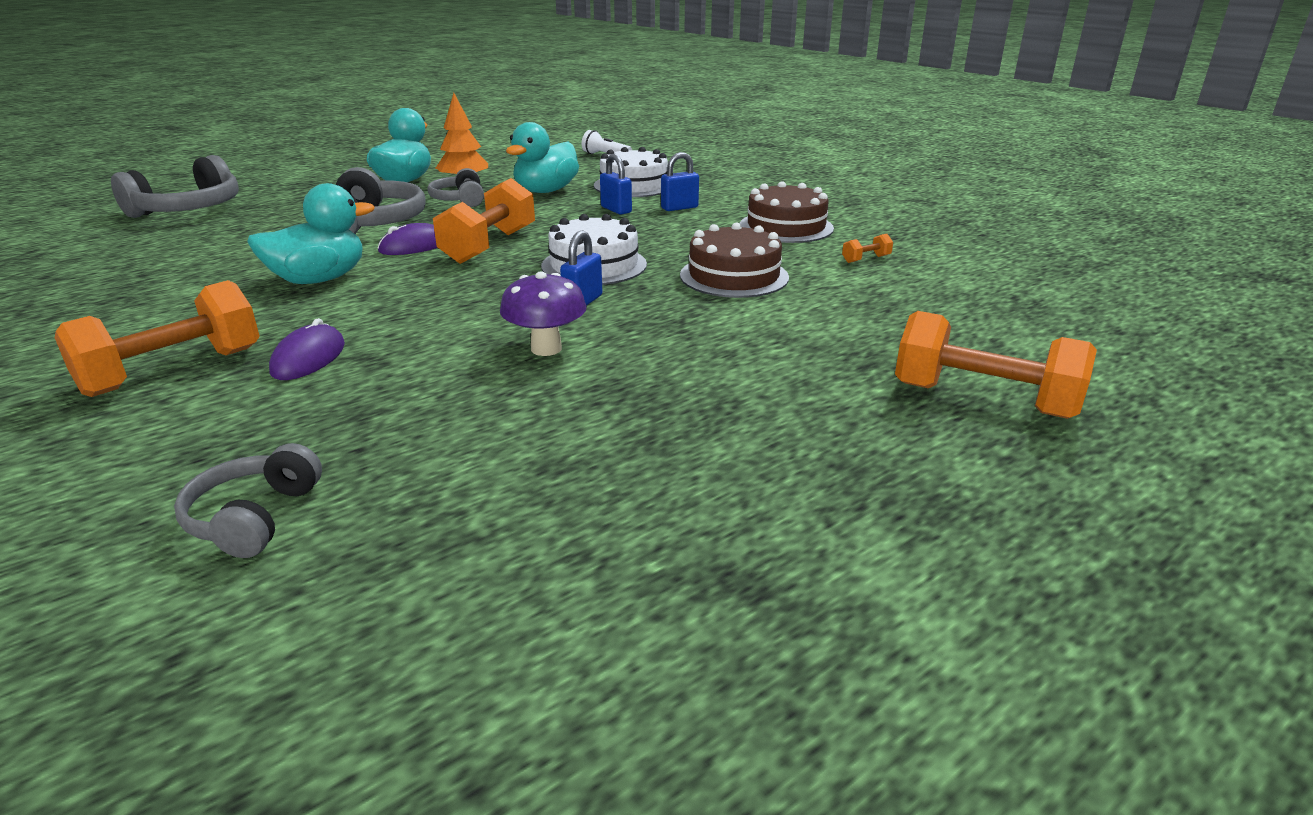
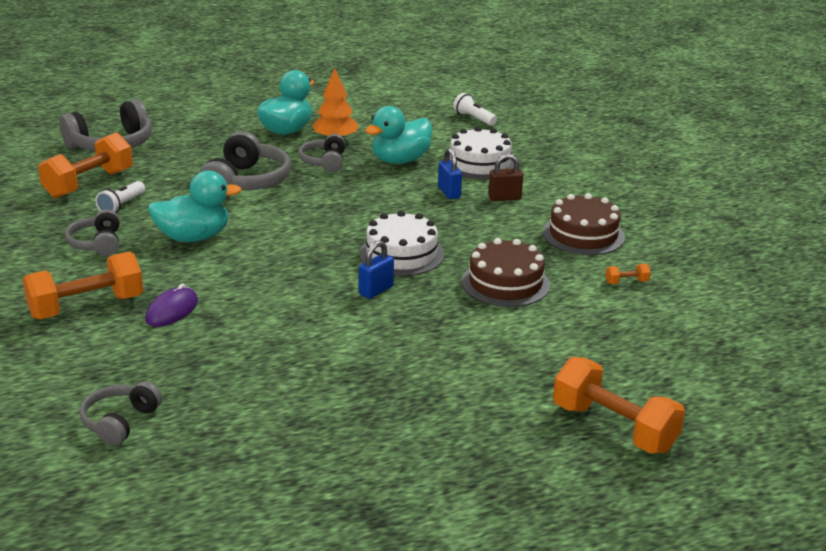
camera: 15 degrees right, 0 degrees up
purple mouse [378,223,438,255] -> none
orange dumbbell [433,178,535,264] -> orange dumbbell moved to [38,132,133,198]
purple mushroom [500,272,587,356] -> none
blue padlock [661,152,699,211] -> brown padlock [488,154,523,201]
none -> grey headphones [65,209,120,256]
none -> white flashlight [95,181,145,213]

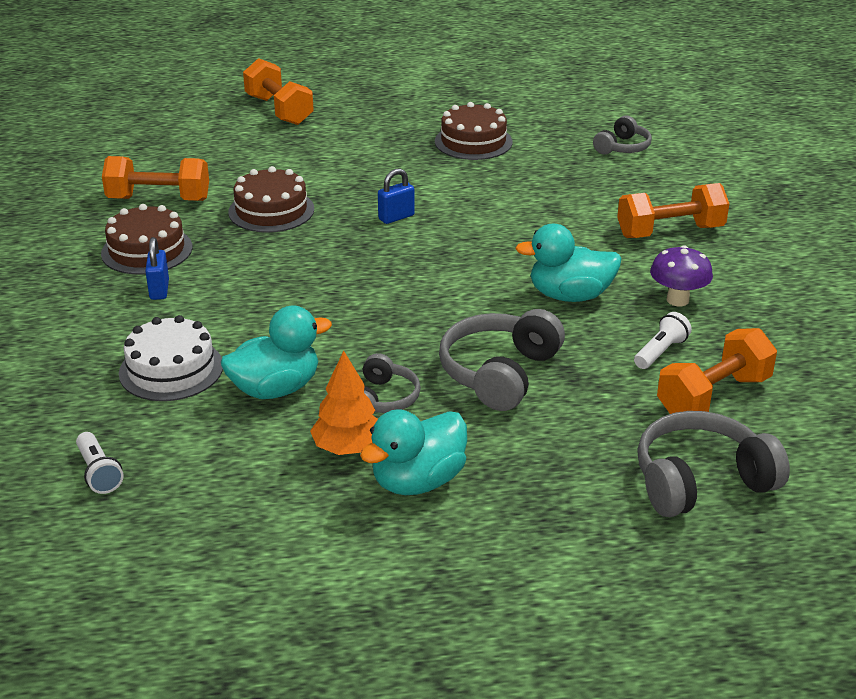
camera: 165 degrees left, 5 degrees up
grey headphones [65,209,120,256] -> purple mushroom [650,245,713,306]
purple mouse [145,284,198,327] -> none
white cake [359,211,444,276] -> none
blue padlock [438,148,462,199] -> blue padlock moved to [145,237,169,300]
brown padlock [488,154,523,201] -> none
orange dumbbell [605,264,651,284] -> orange dumbbell [102,156,209,201], size x2.46
none -> brown cake [435,102,513,160]

